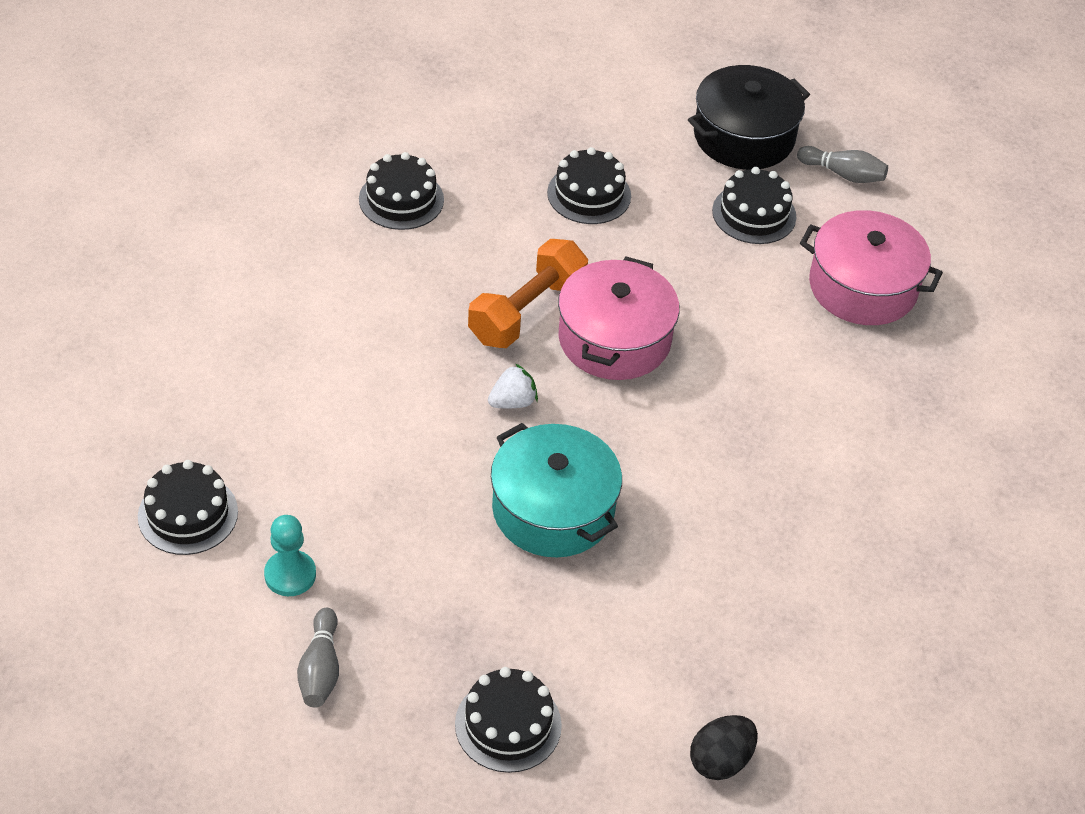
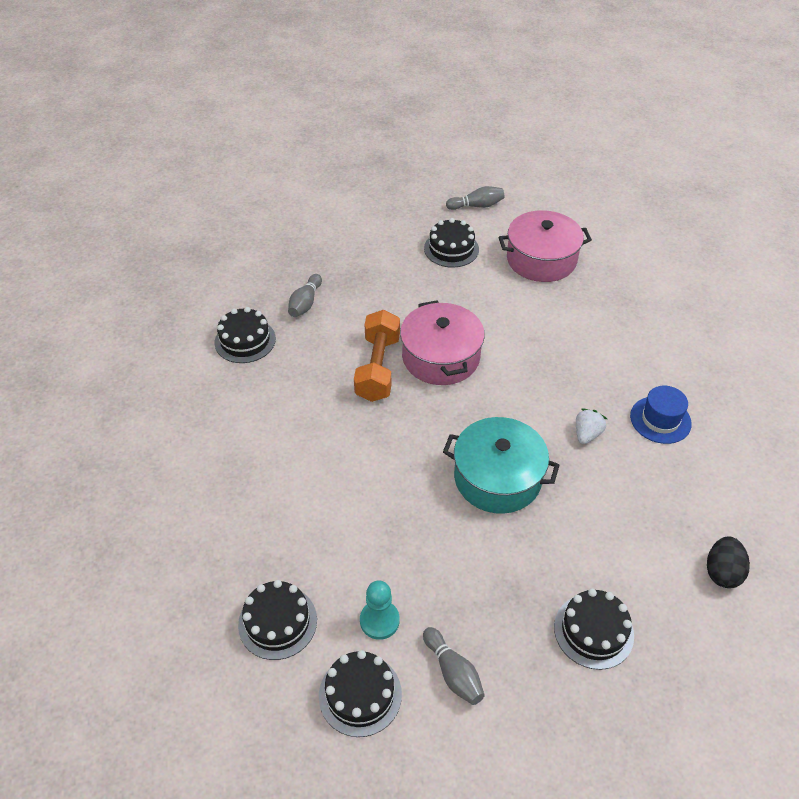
camera: 30 degrees left, 0 degrees up
white strawberry [488,363,538,408] -> white strawberry moved to [576,409,607,444]
black cake [547,147,631,224] -> black cake moved to [319,650,402,737]
black pot [688,65,810,170] -> none
none -> grey bowling pin [288,274,322,317]
none -> blue hat [630,386,692,444]

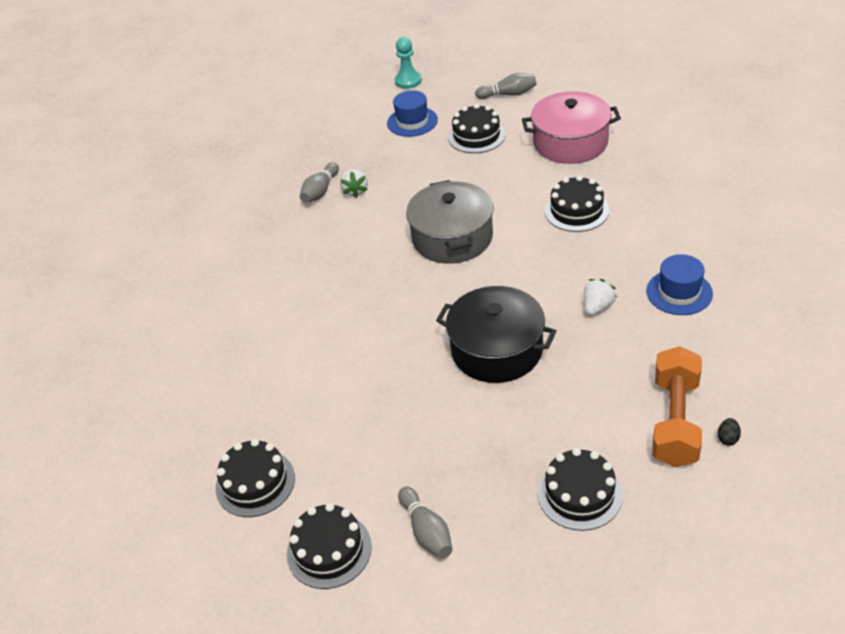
camera: 10 degrees right, 5 degrees down
black cake [215,307,276,363] -> black cake moved to [545,175,609,232]
orange dumbbell [354,310,400,402] -> orange dumbbell moved to [652,346,702,467]
turquoise pawn [360,581,400,640] -> turquoise pawn moved to [395,37,422,89]
pink pot [400,300,485,385] -> grey pot [406,180,494,264]
turquoise pot [443,417,559,514] -> black pot [436,286,556,383]
black egg [707,536,750,588] -> black egg [718,418,741,446], size x0.51
none -> white strawberry [340,169,368,198]
none -> blue hat [387,90,438,137]

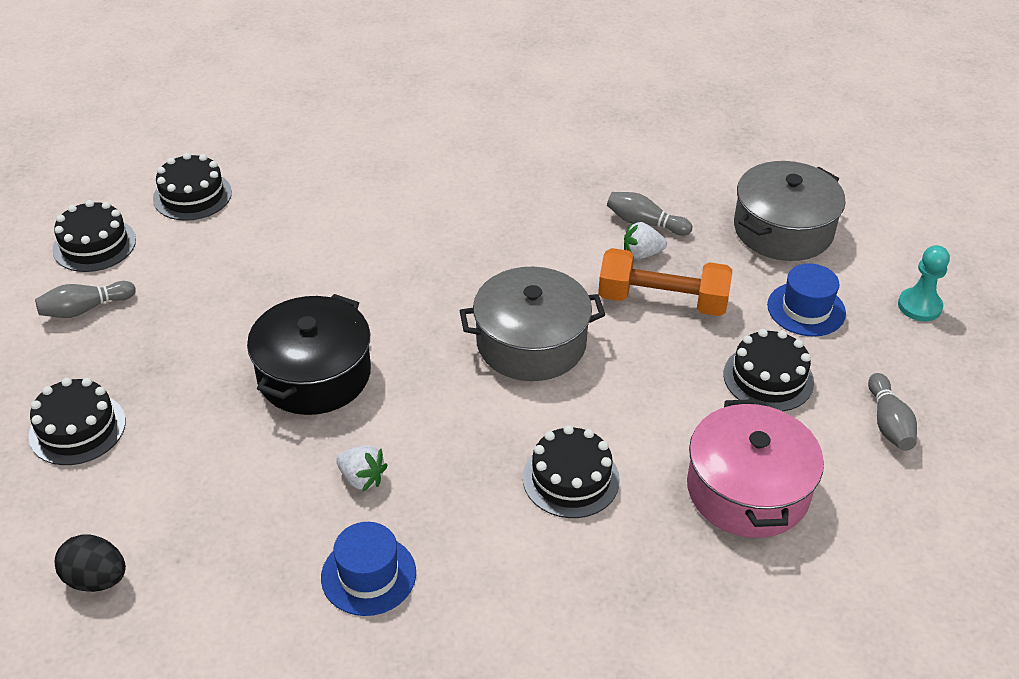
camera: 85 degrees right, 0 degrees up
orange dumbbell [652,346,702,467] -> orange dumbbell moved to [598,248,732,316]
black egg [718,418,741,446] -> black egg [55,534,126,592], size x1.95
none -> grey pot [734,161,846,261]

